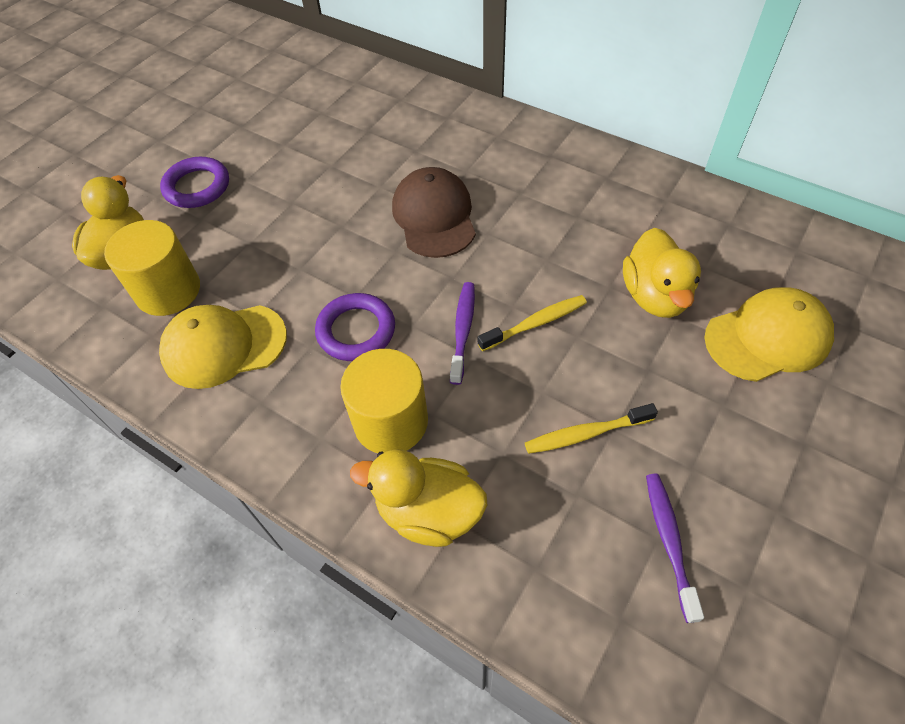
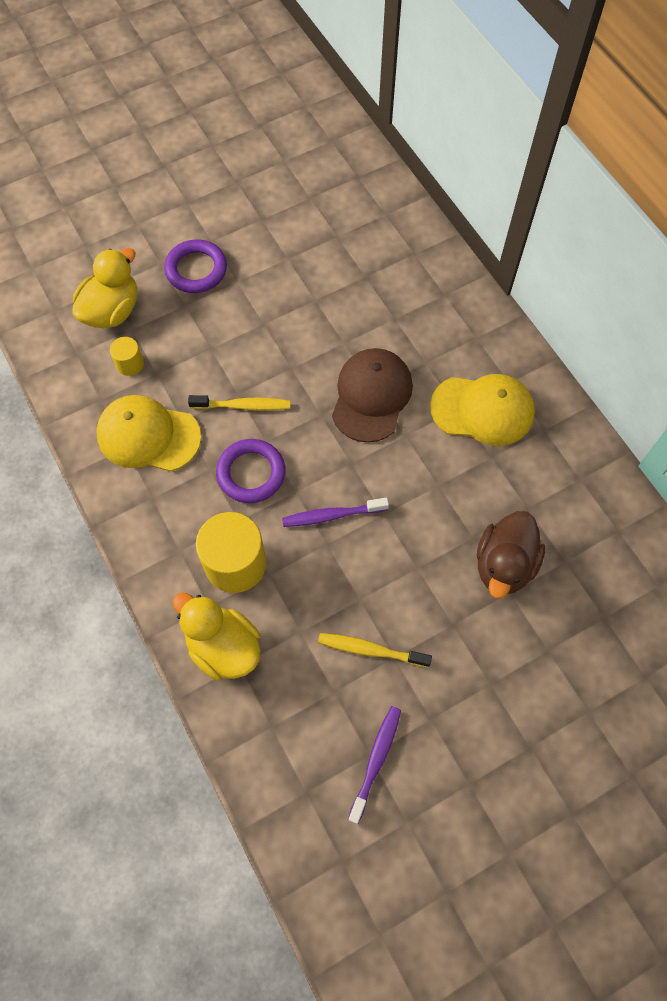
camera: 25 degrees right, 10 degrees up
yellow cylinder [104,220,200,316] -> yellow cylinder [110,337,144,376], size x0.50
purple toothbrush [450,282,475,385] -> purple toothbrush turned 135 degrees counterclockwise [282,498,389,527]
yellow toothbrush [478,295,587,351] -> yellow toothbrush moved to [188,395,291,410]
yellow duck [623,228,701,318] -> brown duck [477,511,546,599]
yellow cap [705,287,834,382] -> yellow cap moved to [430,374,535,446]

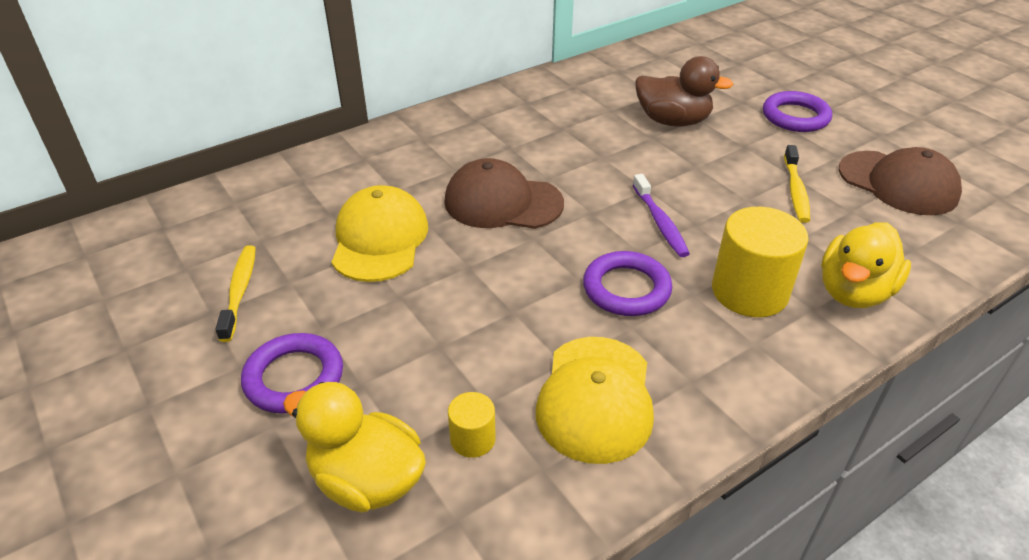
camera: 95 degrees left, 25 degrees down
yellow toothbrush [188,395,291,410] -> yellow toothbrush moved to [215,245,256,342]
purple toothbrush [348,706,401,824] -> brown cap [839,147,962,215]
yellow cap [430,374,535,446] -> yellow cap moved to [332,185,428,282]
none -> purple ring [763,91,832,132]

